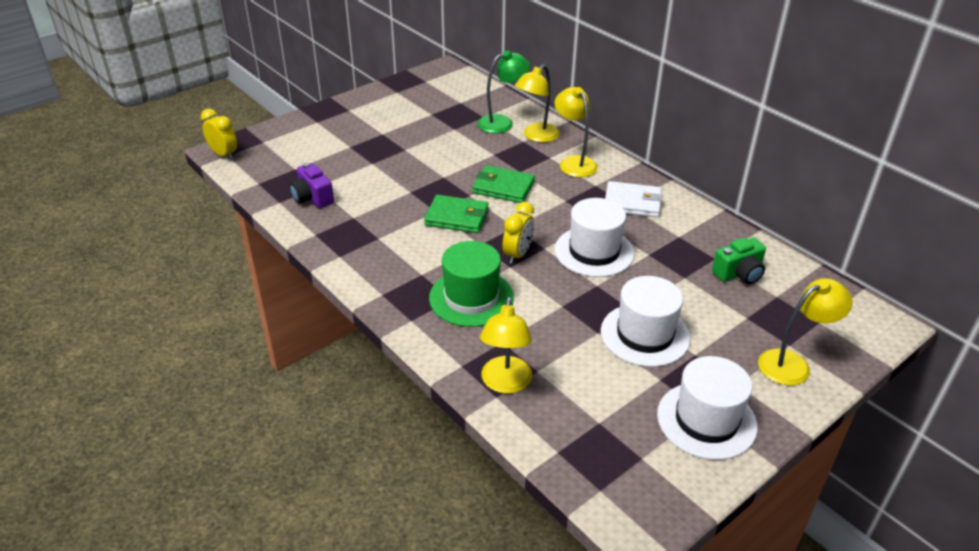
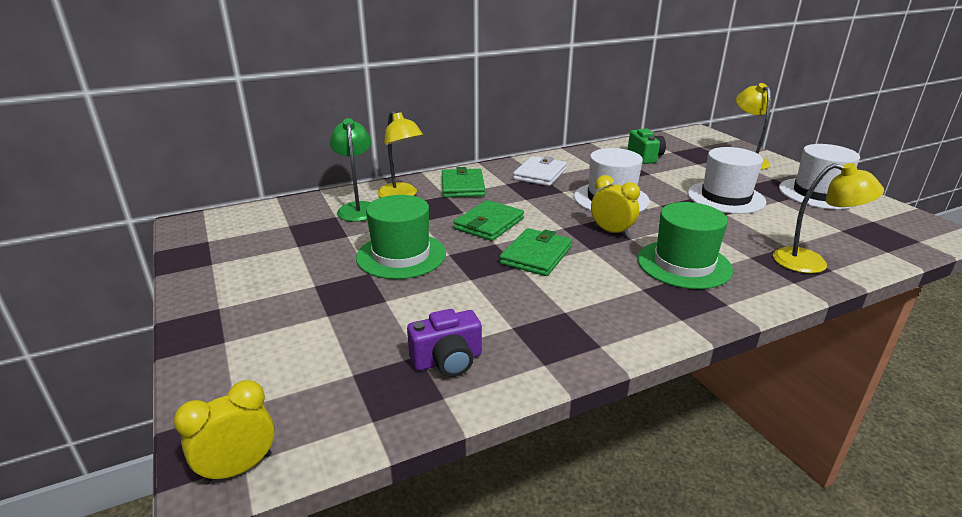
camera: 75 degrees left, 10 degrees down
yellow lamp [554,87,598,177] -> green wallet [442,167,485,198]
none -> green hat [356,195,446,279]

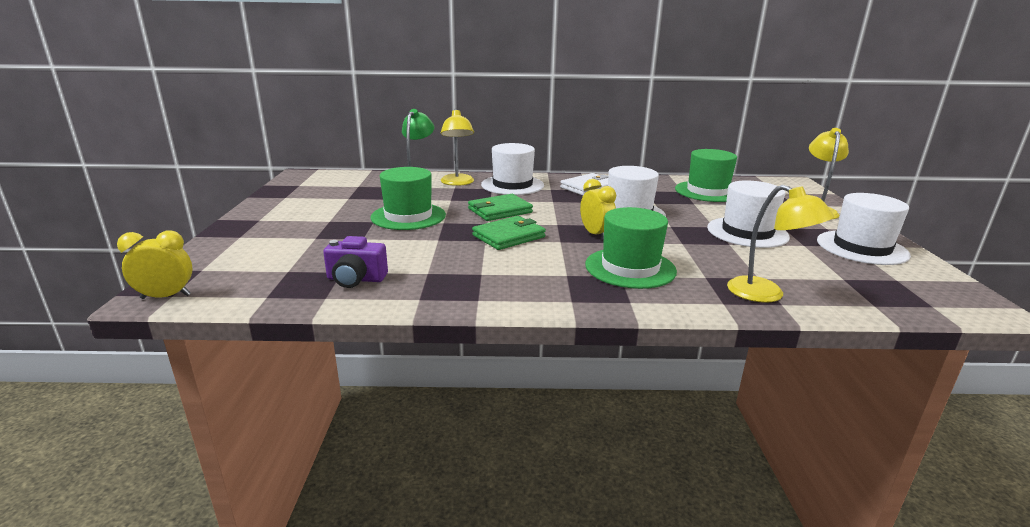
camera: 25 degrees right, 5 degrees down
green wallet [442,167,485,198] -> white hat [481,143,544,195]
green camera [628,129,666,164] -> green hat [675,149,737,202]

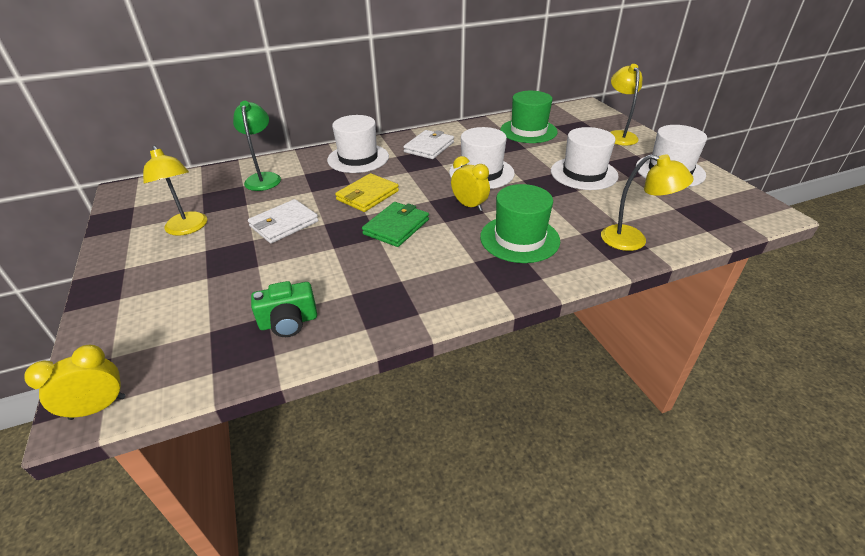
camera: 20 degrees left, 15 degrees up
purple camera [323,236,388,288] -> green camera [251,281,317,337]
green hat [371,167,446,230] -> white wallet [248,199,319,243]
yellow lamp [441,109,474,186] -> yellow lamp moved to [143,145,207,236]
green wallet [468,194,533,221] -> yellow wallet [335,173,399,212]

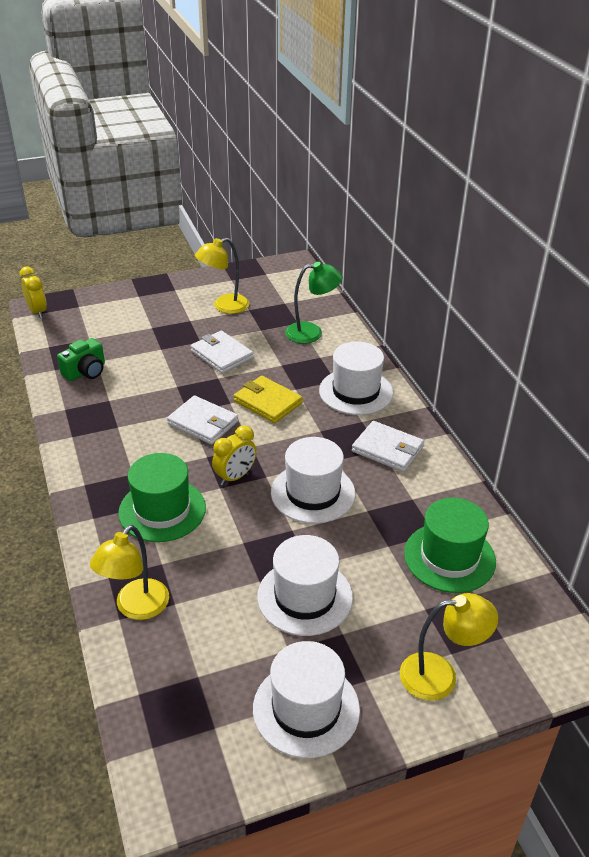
camera: 90 degrees right, 0 degrees up
green camera [251,281,317,337] -> green camera turned 120 degrees counterclockwise [57,338,105,381]
green wallet [362,202,429,247] -> white wallet [167,395,238,445]

